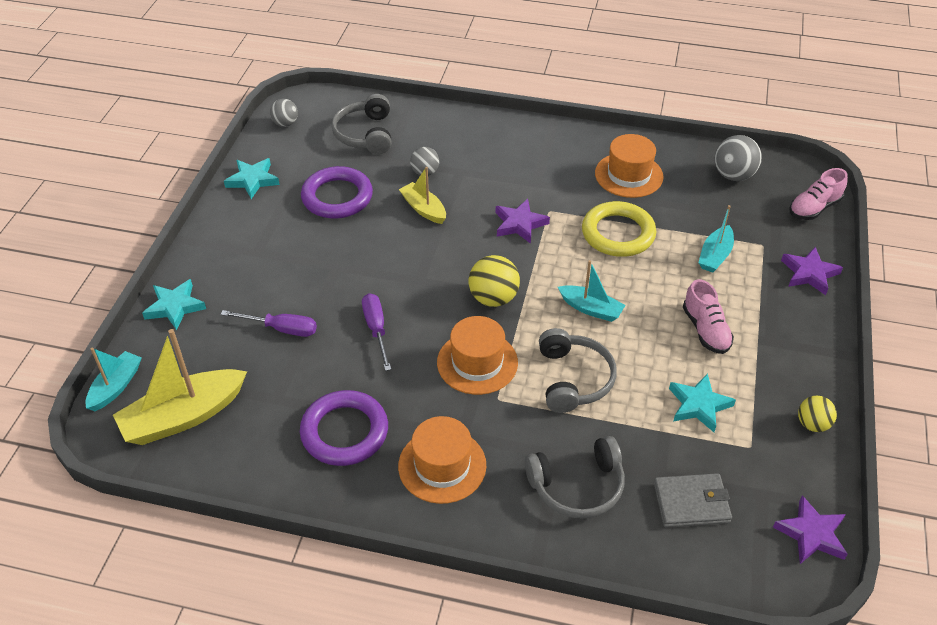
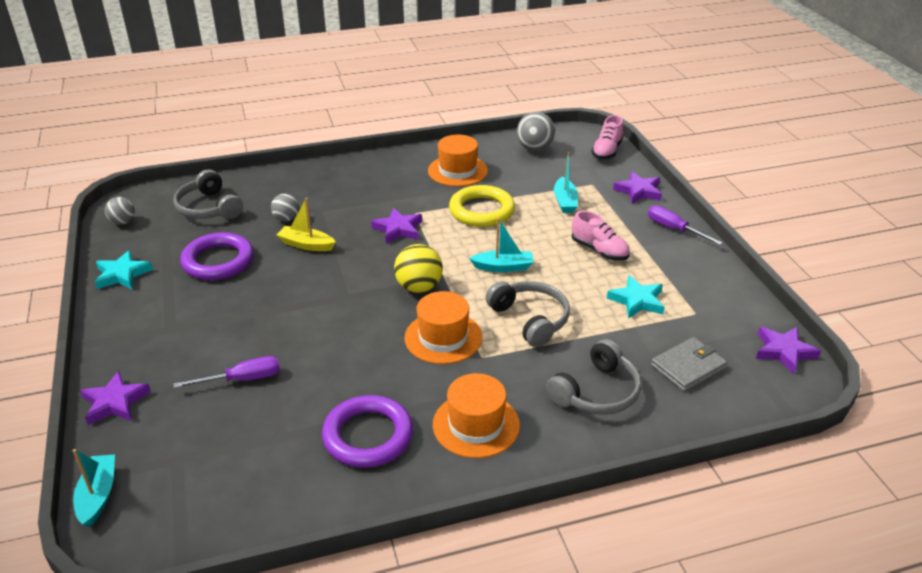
camera: 30 degrees left, 10 degrees down
yellow boat [113,329,247,445] -> none
turquoise star [142,279,206,330] -> purple star [80,371,151,425]
purple screwdriver [362,293,391,371] -> purple screwdriver moved to [648,206,723,245]
yellow ball [798,396,837,432] -> none

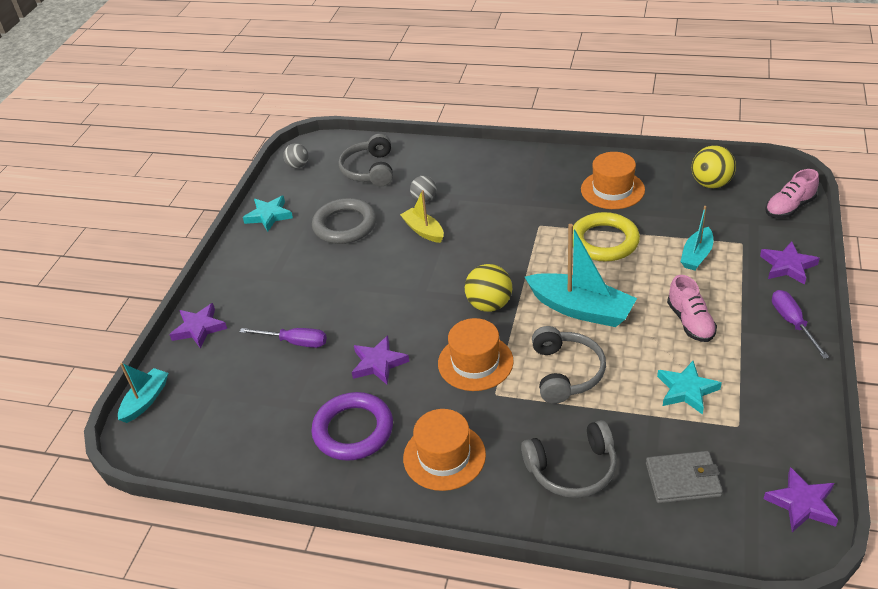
camera: 35 degrees right, 5 degrees up
purple ring [180,232,254,280] -> grey ring [312,198,377,244]
purple star [371,208,422,244] -> purple star moved to [352,336,409,384]
turquoise boat [469,218,534,272] -> turquoise boat [525,224,637,327], size x1.74
grey ball [517,112,555,151] -> yellow ball [692,145,736,188]

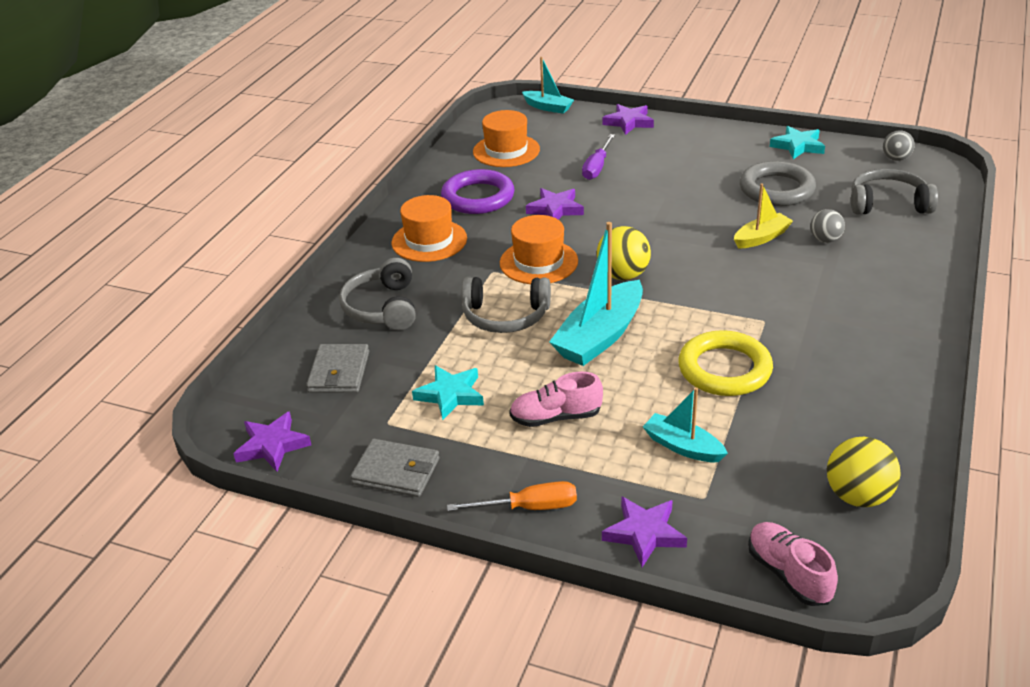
camera: 95 degrees right, 5 degrees down
orange hat [581,152,645,209] -> orange hat moved to [473,110,540,167]
purple screwdriver [772,290,829,359] -> orange screwdriver [447,481,577,511]
none -> grey wallet [350,439,440,497]

